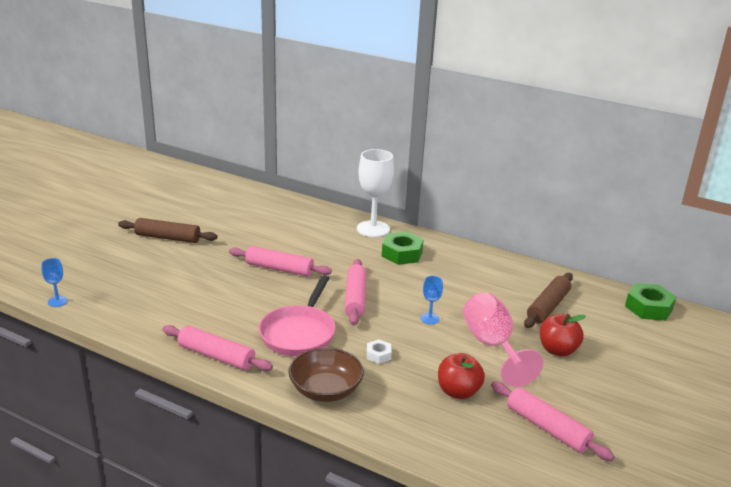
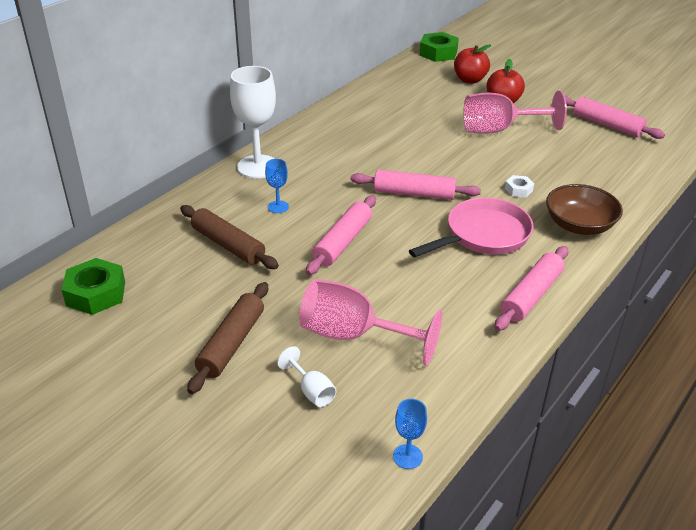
camera: 80 degrees left, 10 degrees up
pink pan [259,275,336,356] -> pink pan turned 60 degrees counterclockwise [409,198,533,257]
green nut [382,232,424,265] -> green nut moved to [62,258,125,315]
blue goblet [421,276,443,324] -> blue goblet moved to [265,159,289,213]
red apple [438,353,485,399] -> red apple moved to [454,44,491,84]
pink rolling pin [491,381,614,461] -> pink rolling pin turned 75 degrees clockwise [565,96,665,139]
brown rolling pin [524,273,573,328] -> brown rolling pin moved to [180,205,279,269]
none -> white goblet [277,346,336,407]
none -> pink goblet [299,279,442,366]

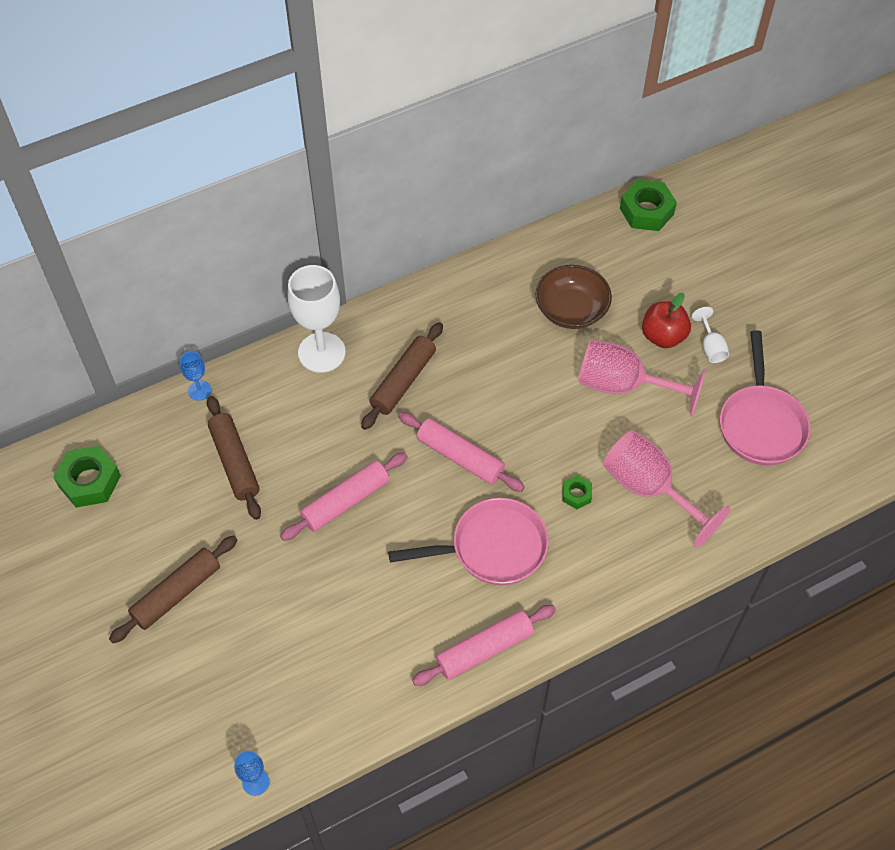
camera: 25 degrees right, 20 degrees up
blue goblet [265,159,289,213] -> blue goblet moved to [180,351,211,401]
white goblet [277,346,336,407] -> white goblet moved to [692,307,729,363]
pink goblet [299,279,442,366] -> pink goblet moved to [603,430,730,548]
red apple [454,44,491,84] -> none
white nut [505,175,534,198] -> green nut [563,475,592,509]
brown bowl [546,184,623,235] -> brown bowl moved to [535,265,612,329]
pink rolling pin [565,96,665,139] -> pink pan [720,330,811,466]
none -> brown rolling pin [361,322,443,430]

